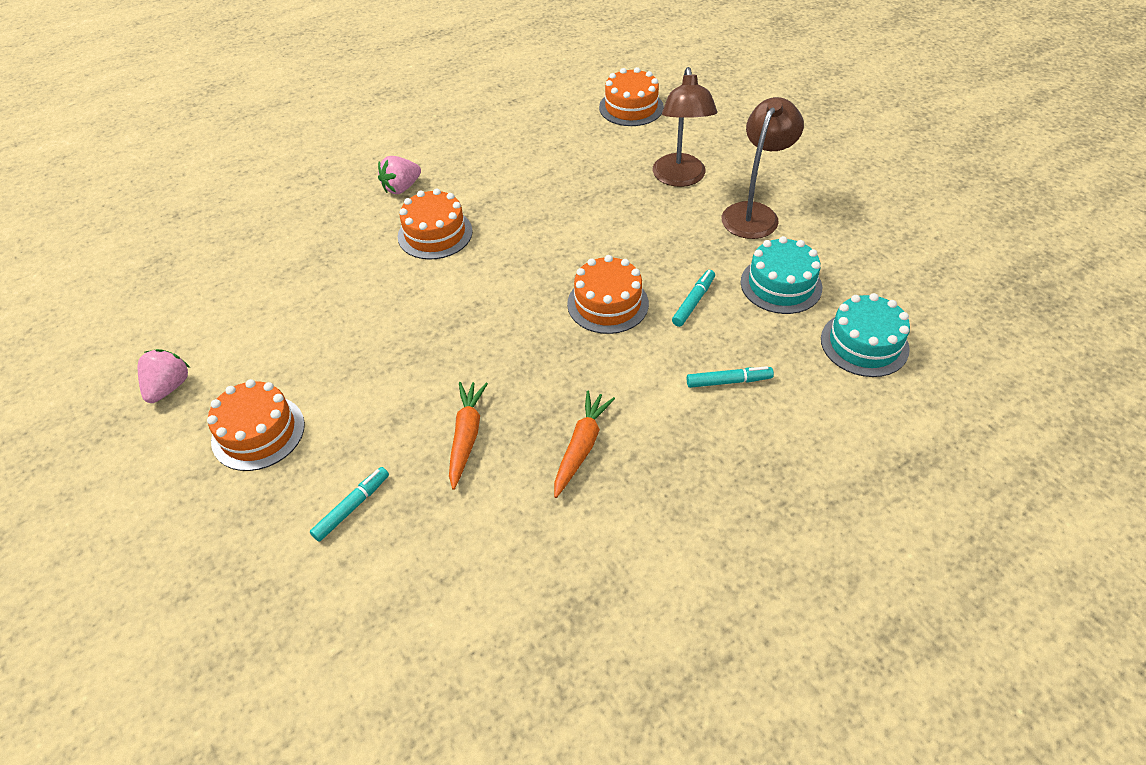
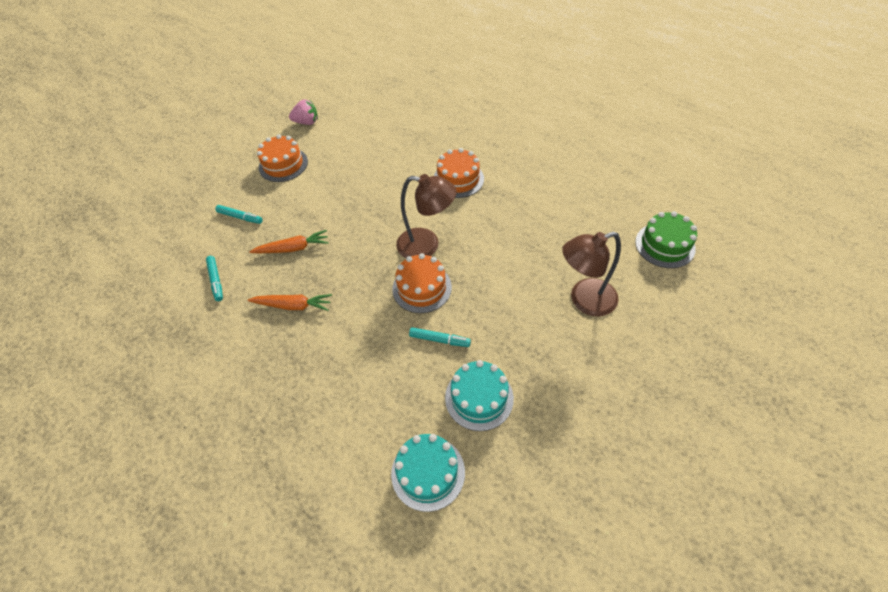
camera: 75 degrees right, 5 degrees up
pink strawberry [378,156,421,194] -> none
orange cake [599,67,664,126] -> green cake [635,211,697,268]
turquoise marker [687,366,774,388] -> turquoise marker moved to [206,256,223,301]
brown lamp [722,97,804,239] -> brown lamp moved to [396,174,457,258]

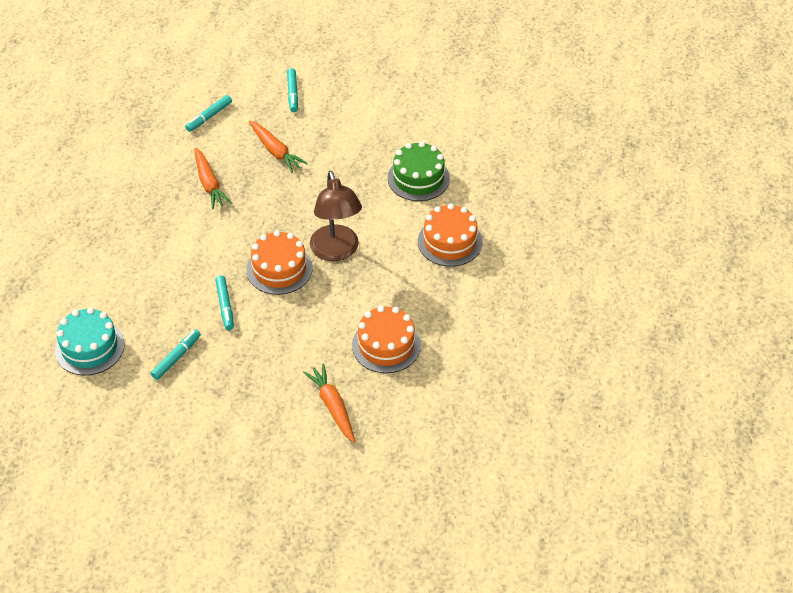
camera: 60 degrees right, 5 degrees down
orange cake [257,134,308,182] -> orange cake moved to [352,306,421,373]
pink strawberry [289,99,318,125] -> none
turquoise cake [445,360,514,431] -> turquoise marker [151,329,201,380]
brown lamp [562,232,621,316] -> orange carrot [303,364,355,443]
green cake [635,211,697,268] -> green cake moved to [388,141,450,201]

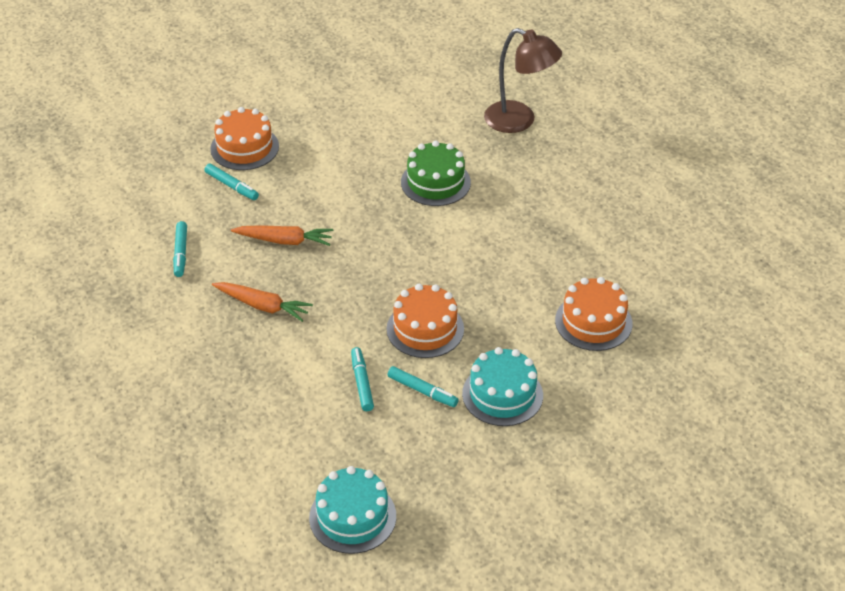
camera: 45 degrees left, 5 degrees down
turquoise marker [151,329,201,380] -> turquoise marker moved to [351,347,374,411]
orange carrot [303,364,355,443] -> none
brown lamp [310,171,362,262] -> brown lamp moved to [484,28,562,133]
orange cake [418,203,482,267] -> orange cake moved to [210,107,279,170]
none -> turquoise cake [462,347,543,426]

